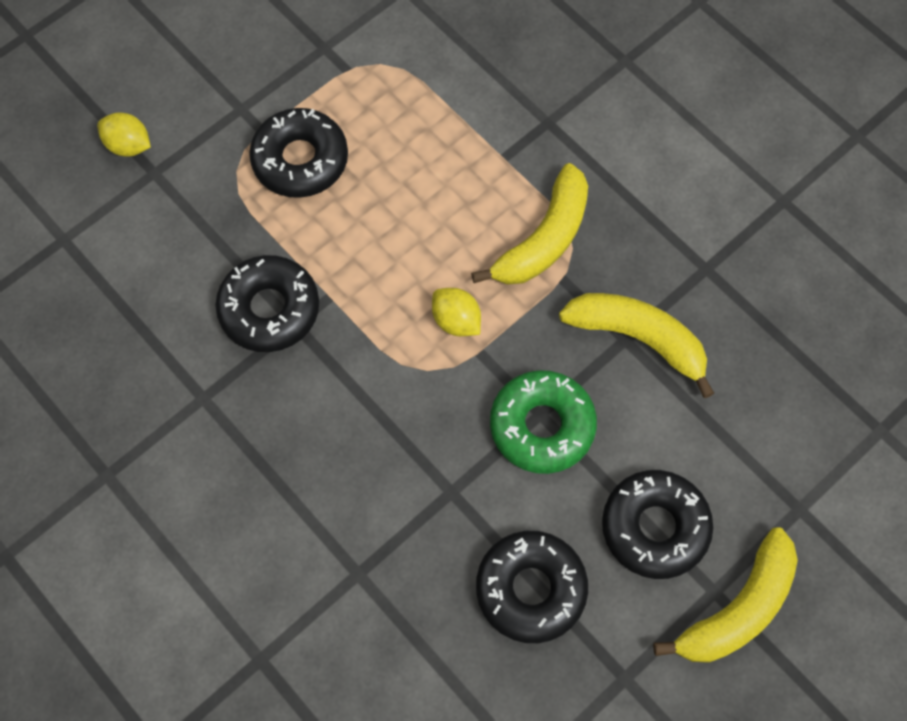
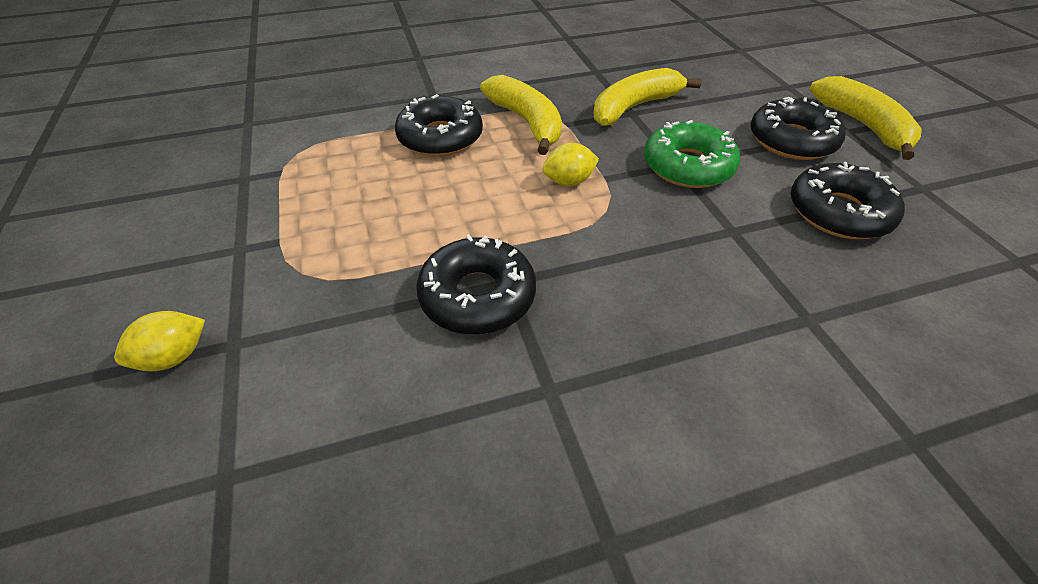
camera: 65 degrees left, 20 degrees down
black donut [249,108,348,198] -> black donut moved to [395,94,483,157]

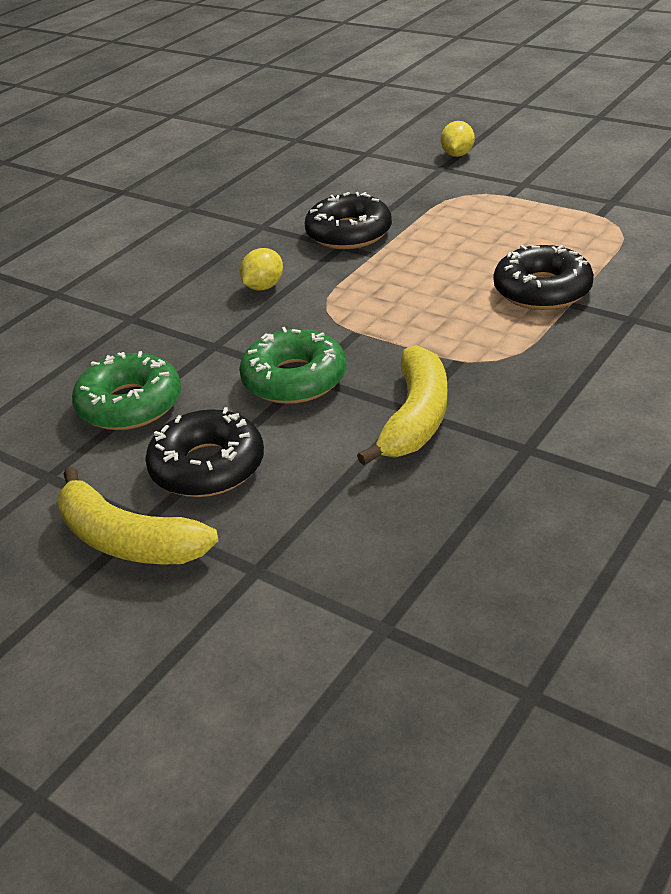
camera: 145 degrees right, 10 degrees down
yellow banana [480,75,562,155] -> none
yellow lemon [542,143,599,186] -> yellow lemon moved to [240,248,283,291]
black donut [791,162,905,239] -> green donut [72,351,181,430]

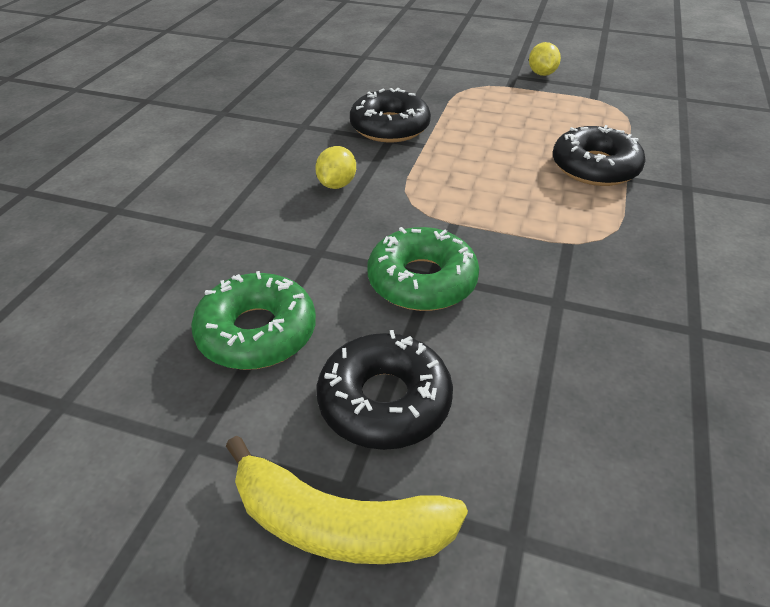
camera: 20 degrees left, 5 degrees up
yellow banana [357,345,448,465] -> none
yellow lemon [441,121,475,157] -> yellow lemon moved to [529,42,561,76]

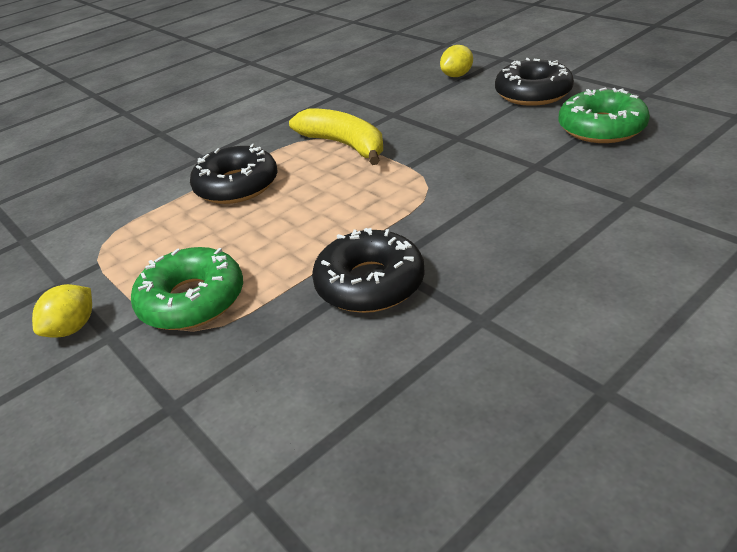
camera: 145 degrees left, 5 degrees down
yellow banana [226,436,468,564] -> yellow banana moved to [289,108,383,165]
yellow lemon [315,146,356,189] -> yellow lemon moved to [440,45,473,77]
green donut [367,227,479,311] -> green donut moved to [131,247,243,330]

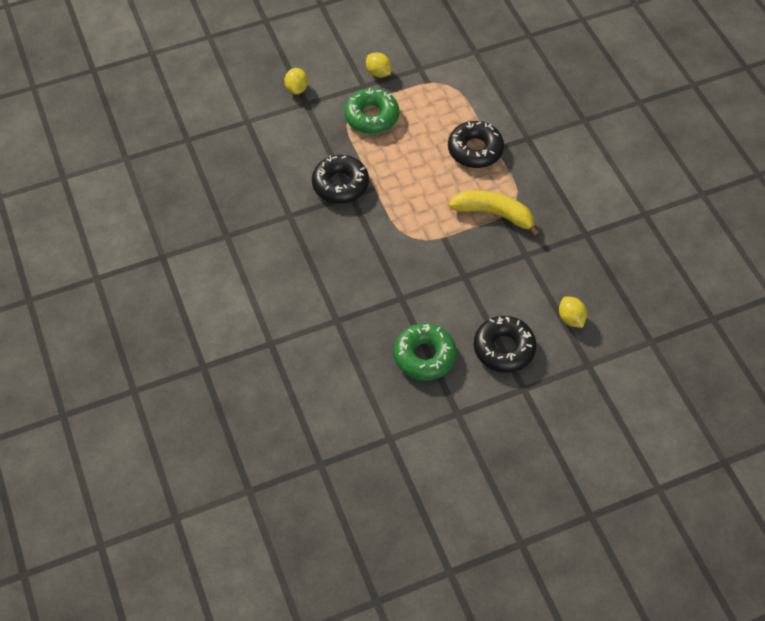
camera: 105 degrees right, 20 degrees up
yellow banana [289,108,383,165] -> yellow banana turned 135 degrees counterclockwise [449,190,540,237]
none -> yellow lemon [284,68,308,95]

